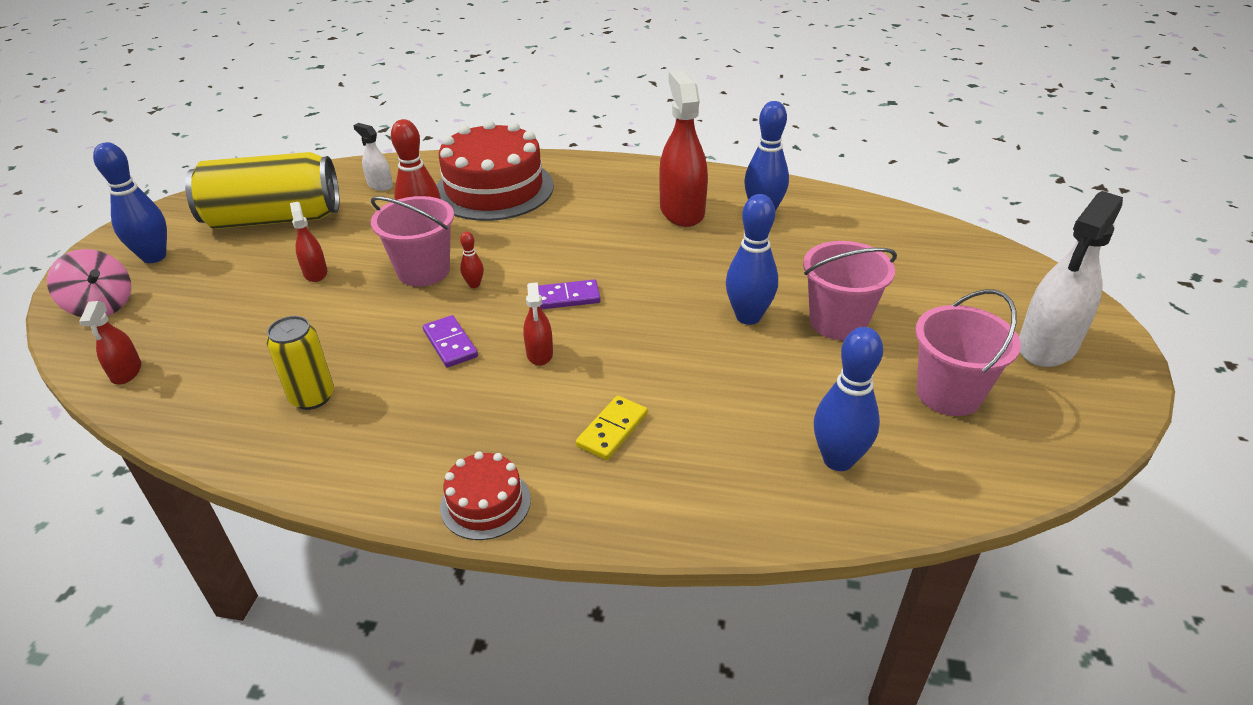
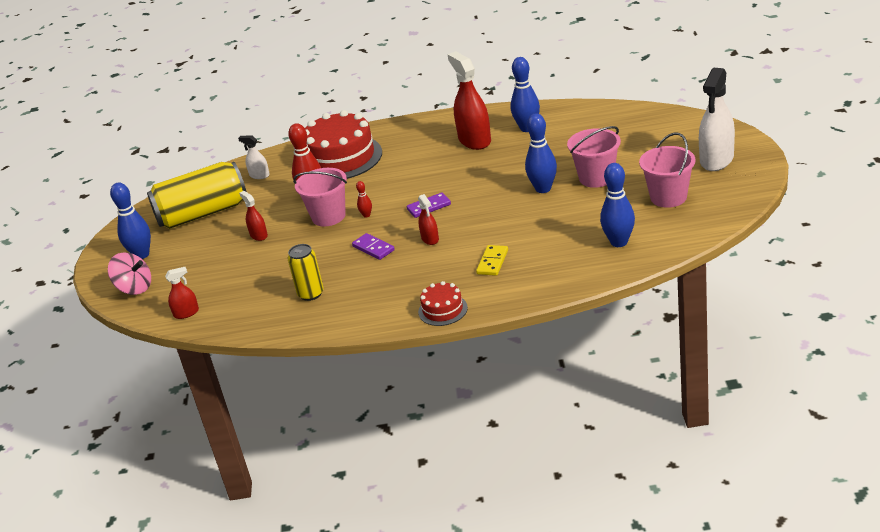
camera: 10 degrees left, 5 degrees down
red spray bottle [79,301,141,385] -> red spray bottle turned 90 degrees counterclockwise [165,267,199,319]

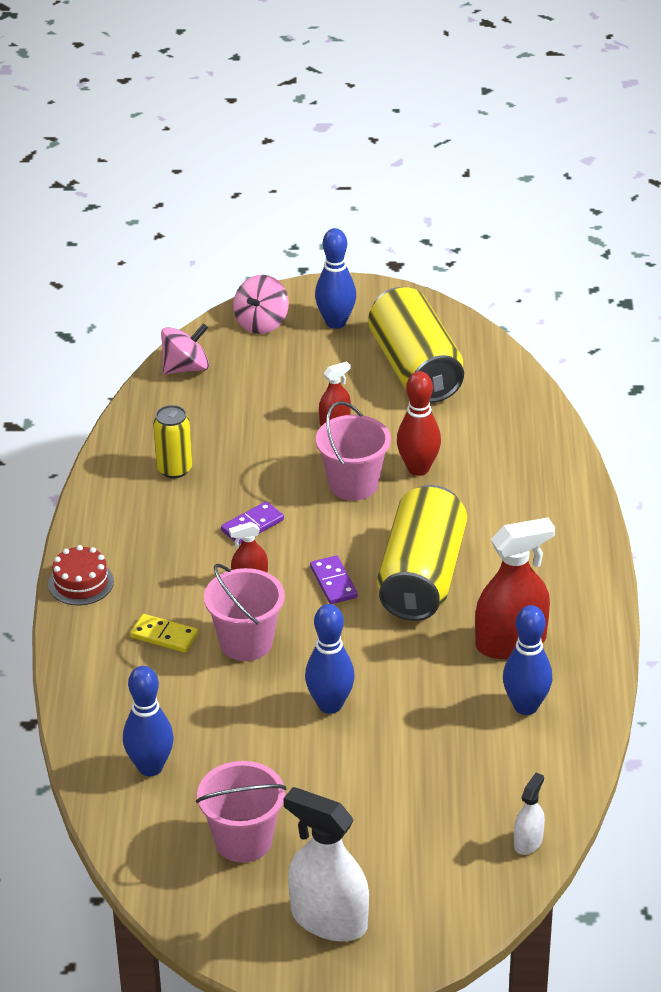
camera: 90 degrees right, 5 degrees up
red spray bottle [165,267,199,319] -> pink spinning top [161,323,209,375]
white spray bottle [238,136,270,179] -> white spray bottle moved to [514,773,545,855]
red cake [305,110,382,179] -> none
red bowling pin [356,181,372,218] -> none
pink bucket [567,126,621,188] -> pink bucket moved to [204,564,285,661]
none -> yellow can [377,485,467,621]

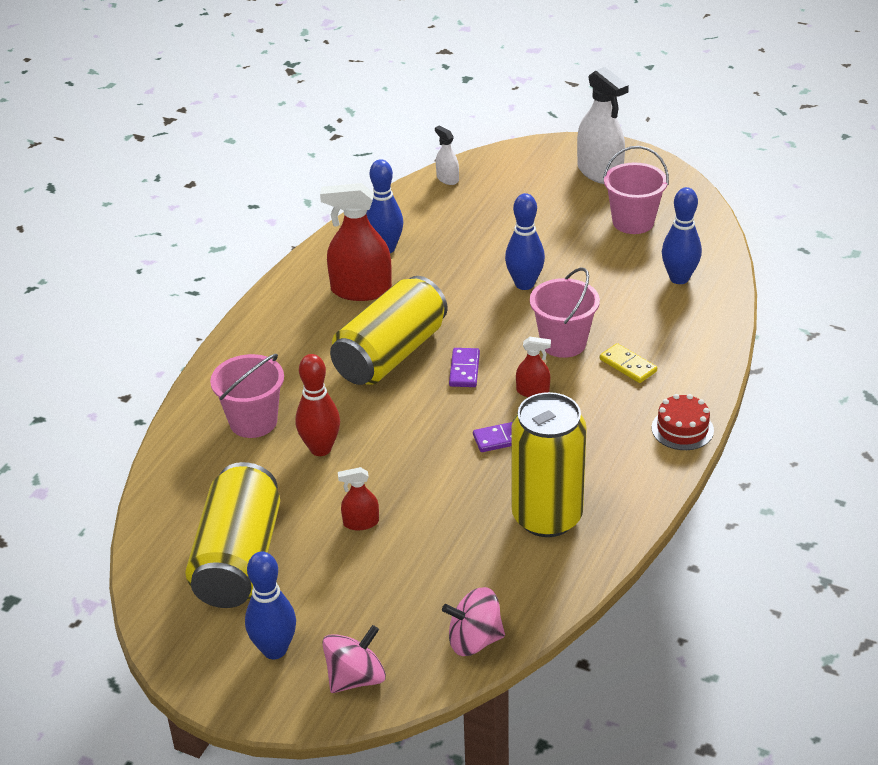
camera: 155 degrees left, 0 degrees up
yellow can [153,405,192,478] -> yellow can [512,392,587,537], size x1.89
pink bucket [316,401,391,501] -> pink bucket moved to [210,354,284,438]
white spray bottle [514,773,545,855] -> white spray bottle turned 90 degrees clockwise [435,126,459,185]

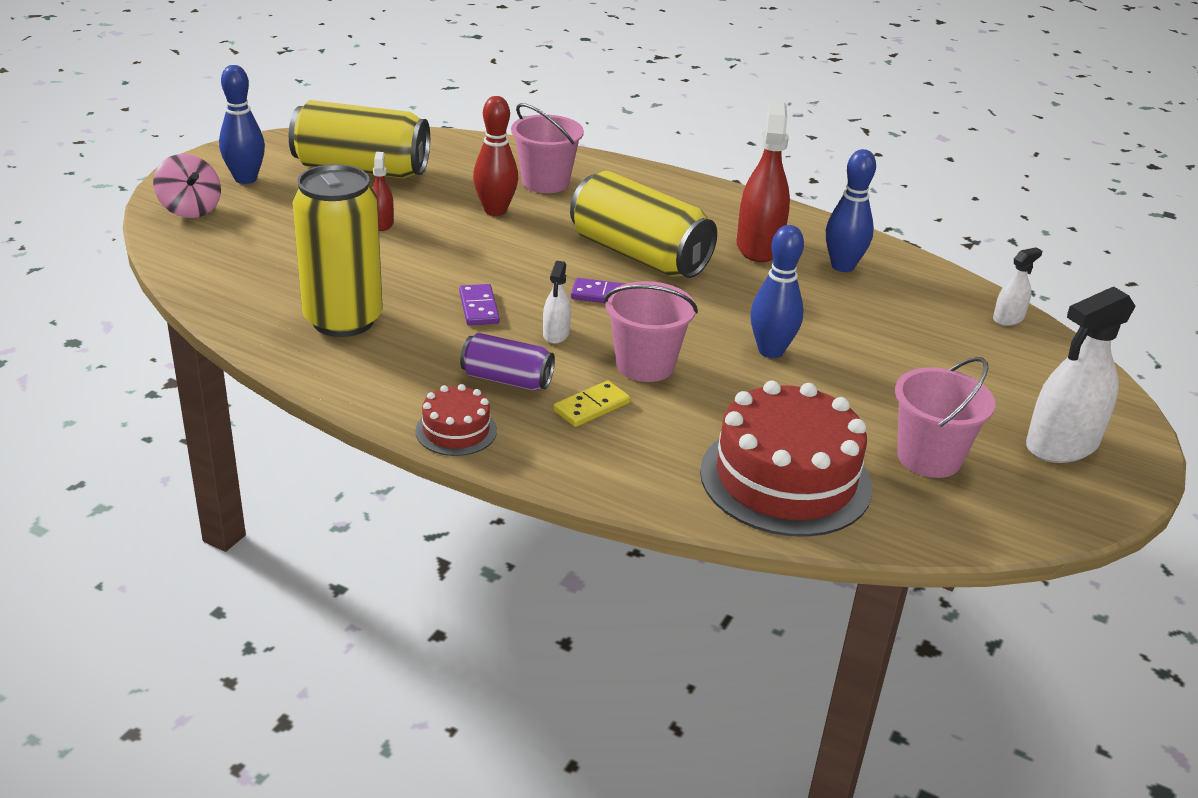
camera: 90 degrees right, 5 degrees down
pink spinning top [442,587,505,656] -> none
red spray bottle [516,337,551,397] -> white spray bottle [543,261,571,344]
blue bowling pin [662,187,702,284] -> red cake [700,381,872,537]
none -> purple can [460,333,555,391]

